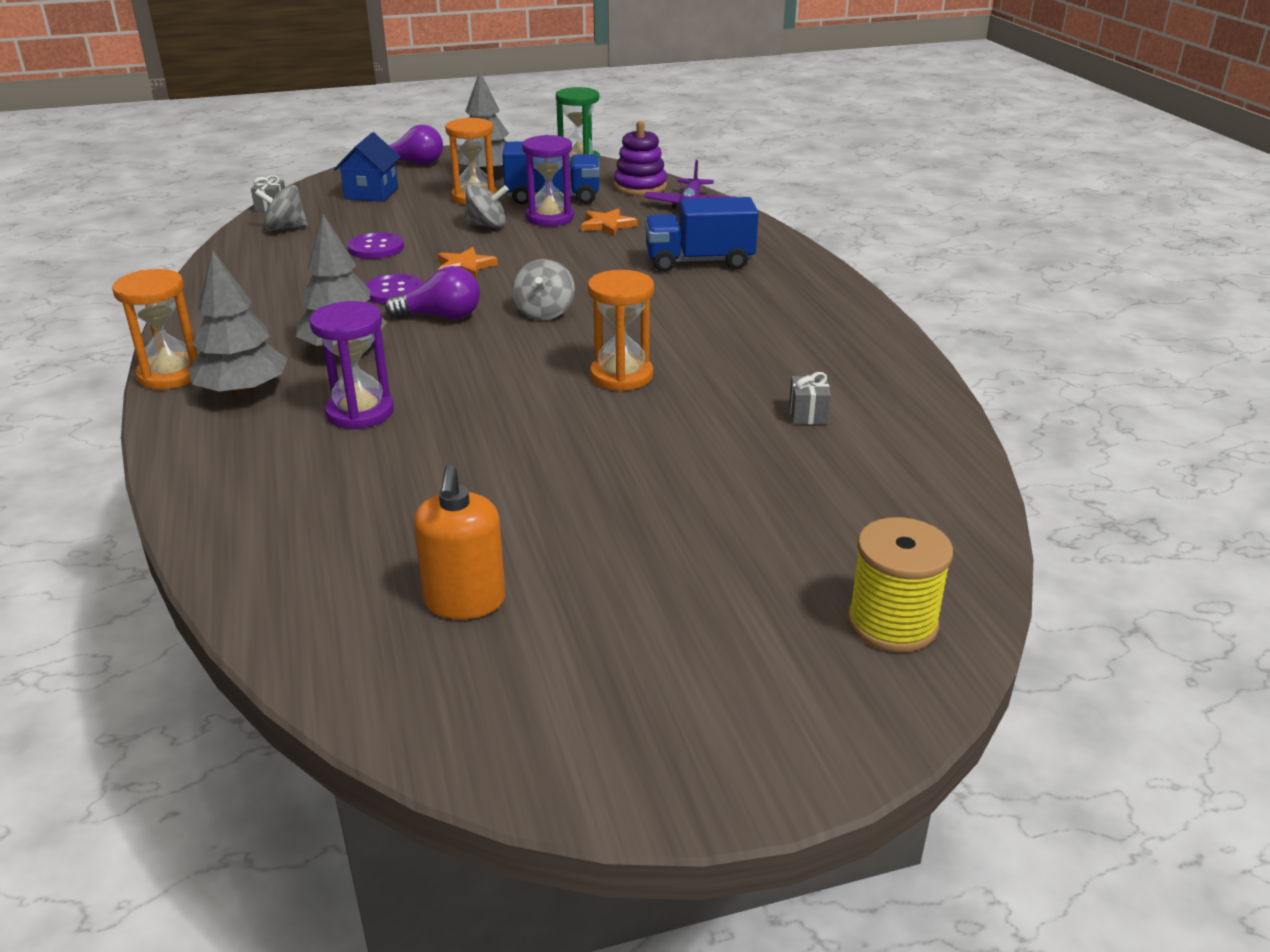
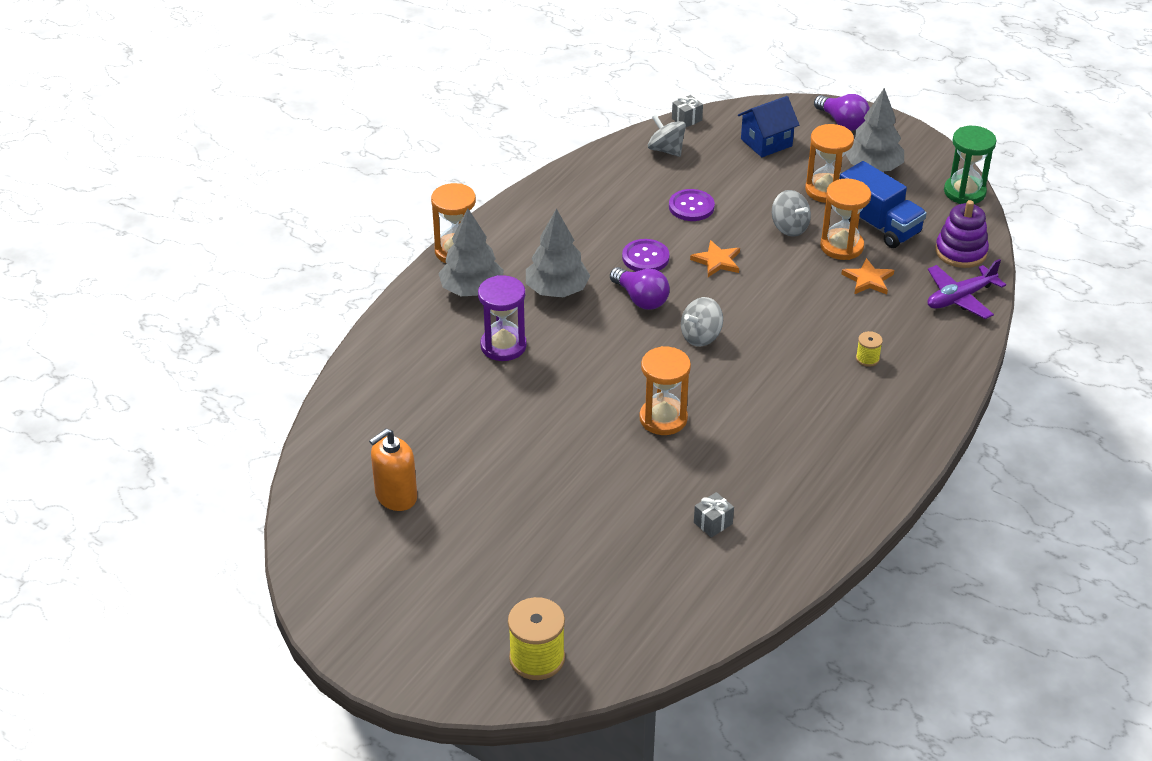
camera: 50 degrees right, 10 degrees up
purple hourglass [522,135,574,226] -> orange hourglass [820,178,871,260]
blue truck [645,197,758,272] -> yellow spool [856,331,883,367]

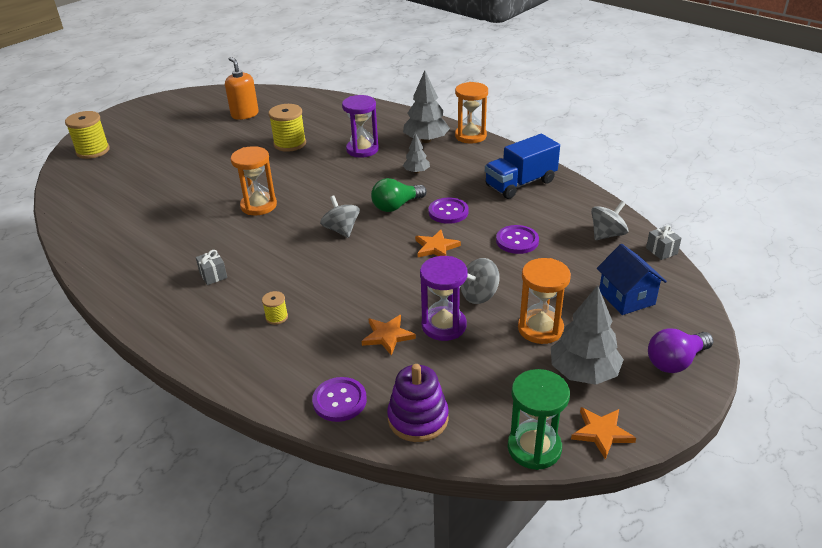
camera: 100 degrees right, 5 degrees down
grey tree [526,209,590,298] -> grey tree [403,133,430,173], size x0.55
purple light bulb [610,267,670,310] -> green light bulb [371,178,427,212]
grey gift [694,492,734,538] -> grey gift moved to [196,250,227,285]
orange hourglass [820,178,871,260] -> purple hourglass [420,256,468,341]
blue truck [839,161,927,248] -> blue truck moved to [485,134,560,199]
purple plane [928,259,1006,319] -> purple button [312,377,367,422]
none -> yellow spool [269,104,306,152]
none -> orange star [571,407,636,460]

